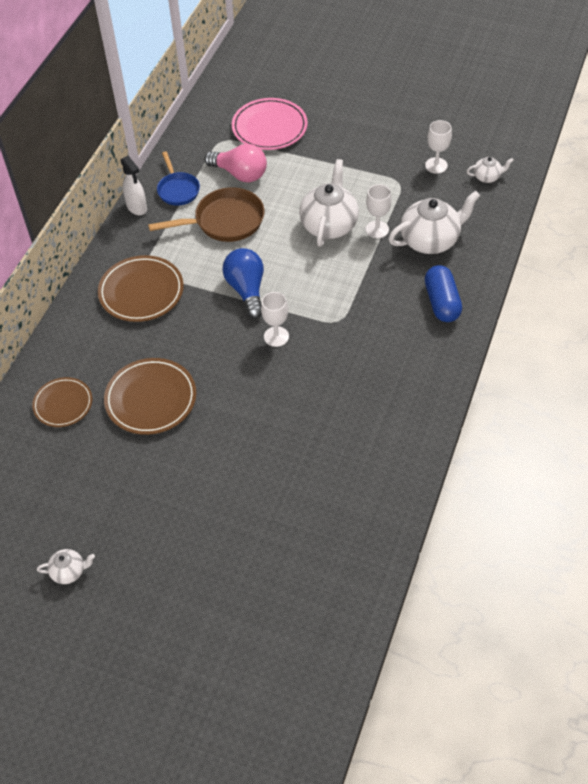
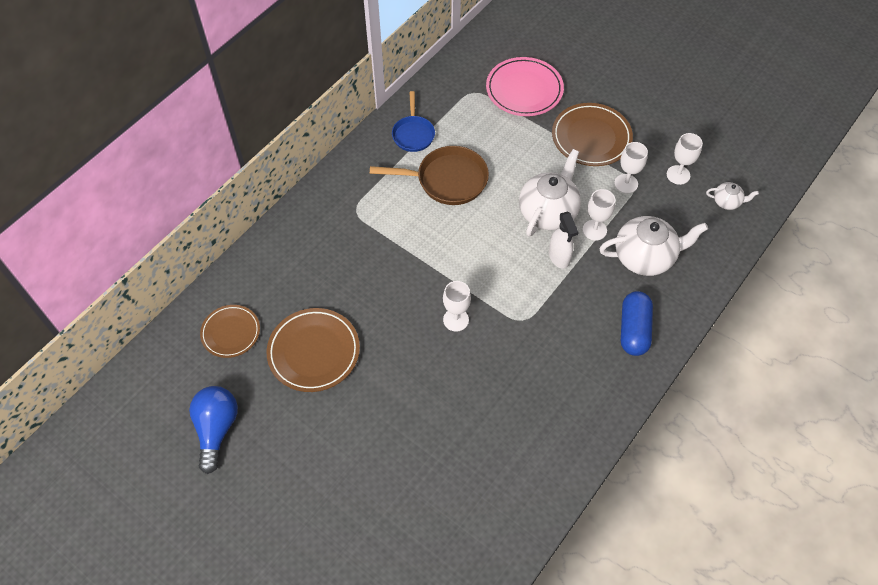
camera: 15 degrees right, 5 degrees up
white teapot [37,549,95,584] -> none
brown plate [98,255,184,322] -> brown plate moved to [552,103,633,166]
white spray bottle [120,156,147,215] -> white spray bottle moved to [549,212,579,269]
pink light bulb [204,143,267,182] -> none
blue light bulb [222,248,264,319] -> blue light bulb moved to [189,386,238,474]
none -> white goblet [614,142,648,193]

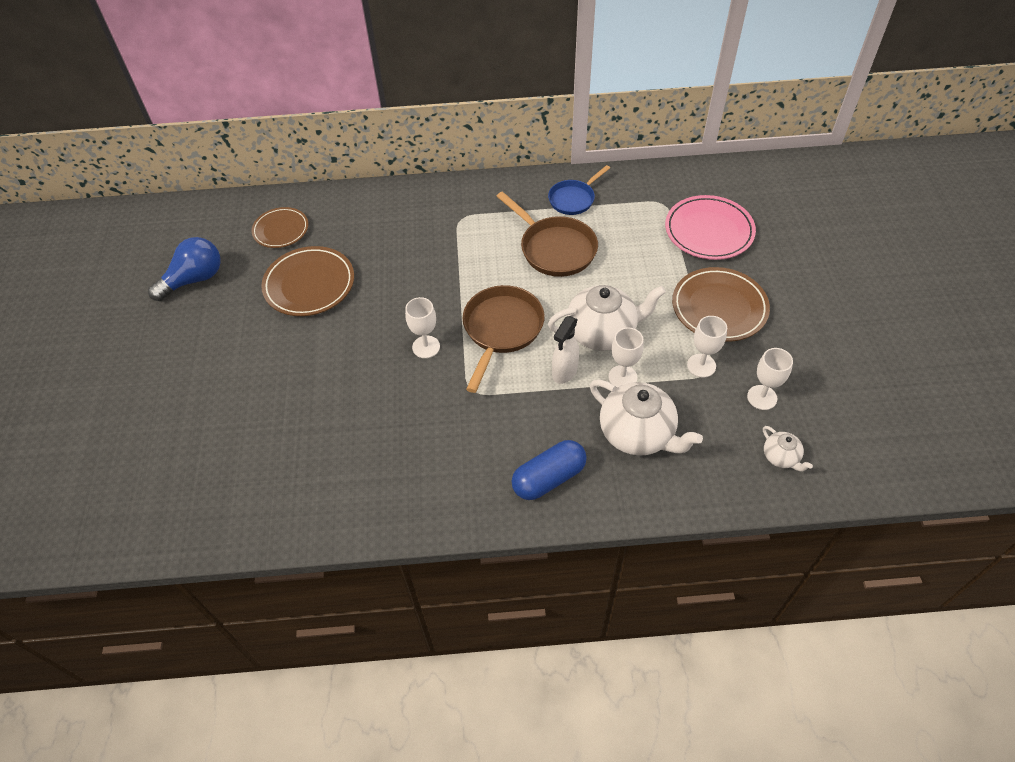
camera: 50 degrees right, 5 degrees down
none -> brown pan [462,285,545,393]

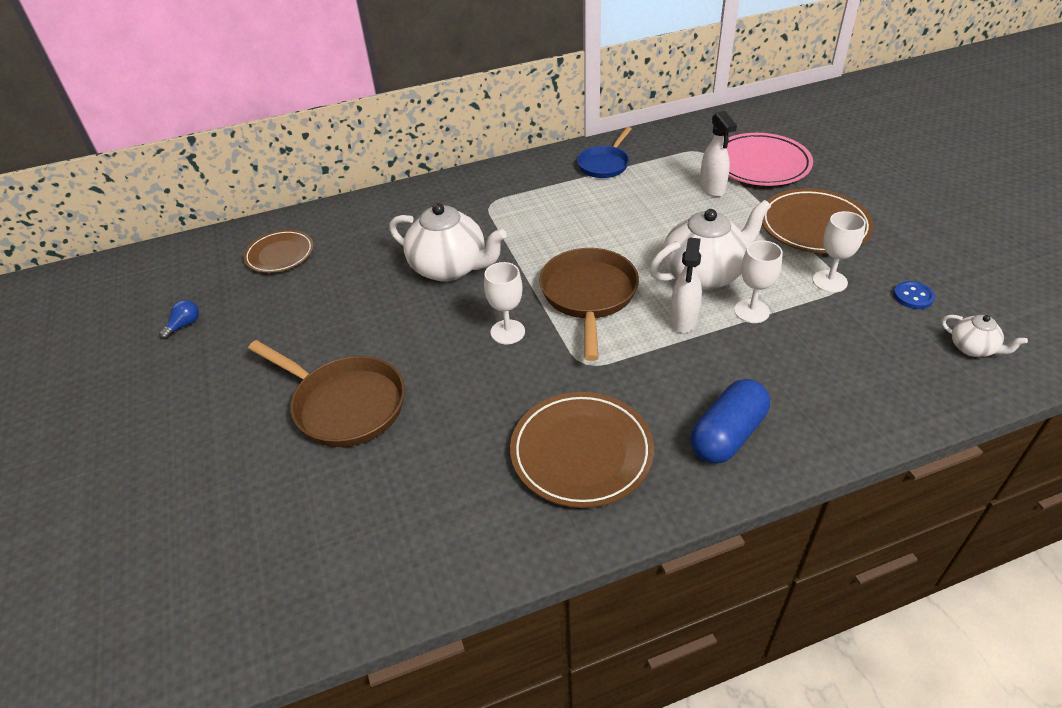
camera: 15 degrees left, 10 degrees down
blue light bulb [148,237,221,301] -> blue light bulb [159,300,199,339], size x0.45
brown plate [261,246,354,316] -> brown plate moved to [510,392,654,508]
brown pan [496,191,598,277] -> brown pan moved to [248,340,405,447]
white teapot [590,380,703,456] -> white teapot moved to [389,203,507,282]
white goblet [747,348,793,410] -> blue button [893,281,935,309]
none -> white spray bottle [700,111,737,197]

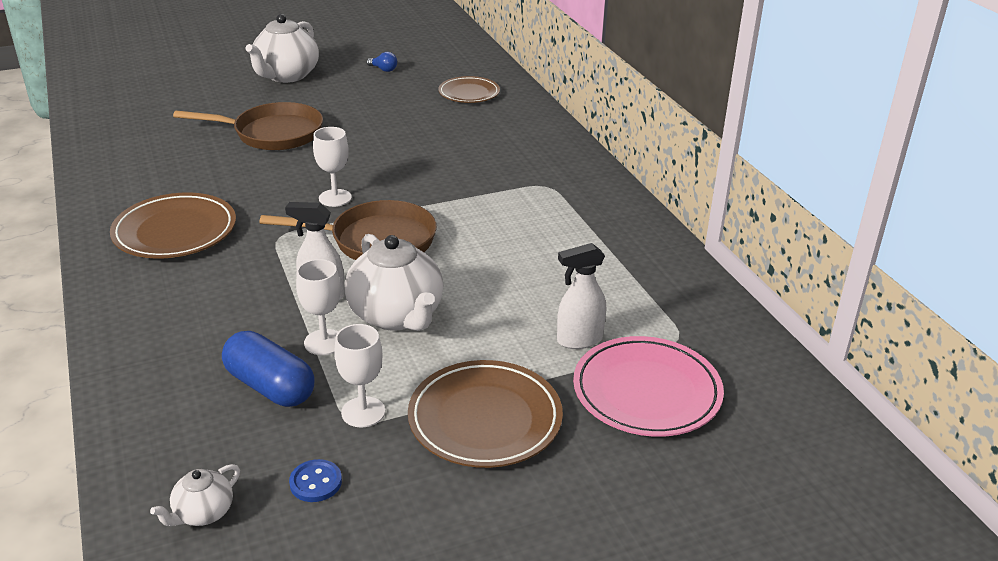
camera: 85 degrees right, 10 degrees down
brown pan [248,340,405,447] -> brown pan turned 120 degrees counterclockwise [173,102,323,151]
white teapot [389,203,507,282] -> white teapot moved to [246,14,319,83]
blue pan [577,127,631,178] -> none
blue capsule [690,379,770,464] -> blue capsule moved to [222,331,315,407]

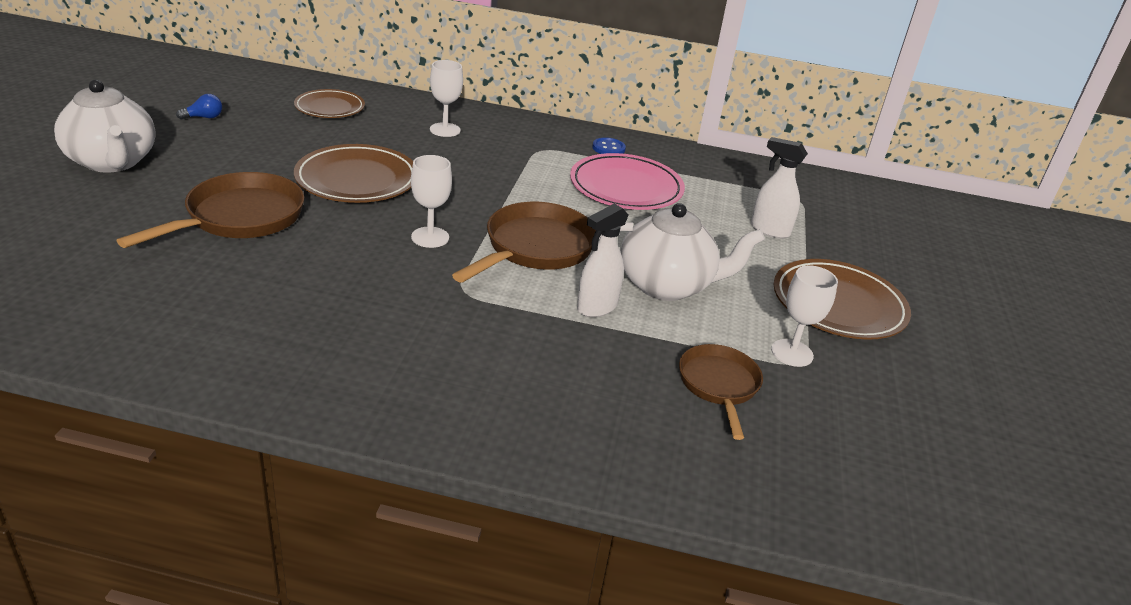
camera: 60 degrees left, 0 degrees up
brown plate [110,192,236,259] -> brown plate moved to [294,144,413,203]
white teapot [150,464,240,526] -> none
blue capsule [222,331,315,407] -> brown pan [679,344,763,440]
blue button [289,459,342,502] -> blue button moved to [592,137,626,154]
white goblet [296,259,340,355] -> white goblet moved to [430,60,463,137]
white spray bottle [557,243,606,349] -> white spray bottle turned 105 degrees clockwise [751,137,808,239]
pink plate [573,336,724,437] -> pink plate moved to [570,153,685,210]

